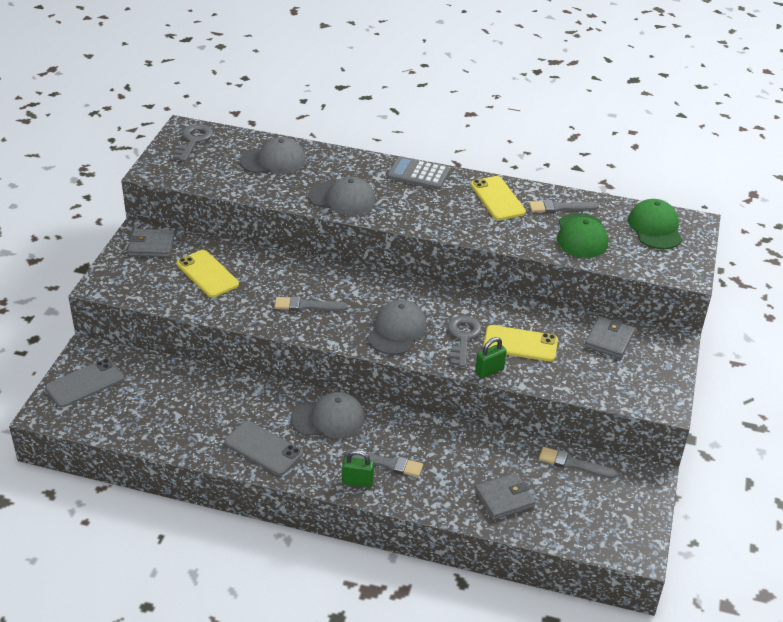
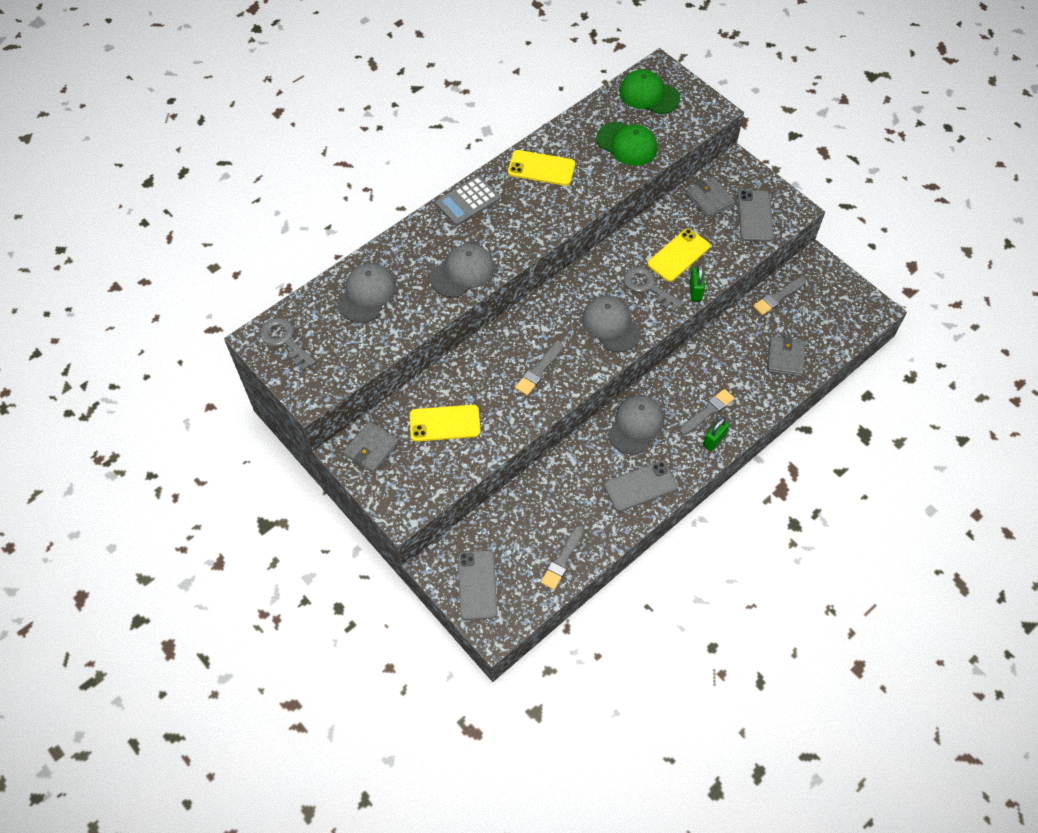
camera: 55 degrees left, 20 degrees up
grey brush [529,200,599,213] -> grey brush moved to [541,525,584,590]
none -> grey phone [737,190,774,242]

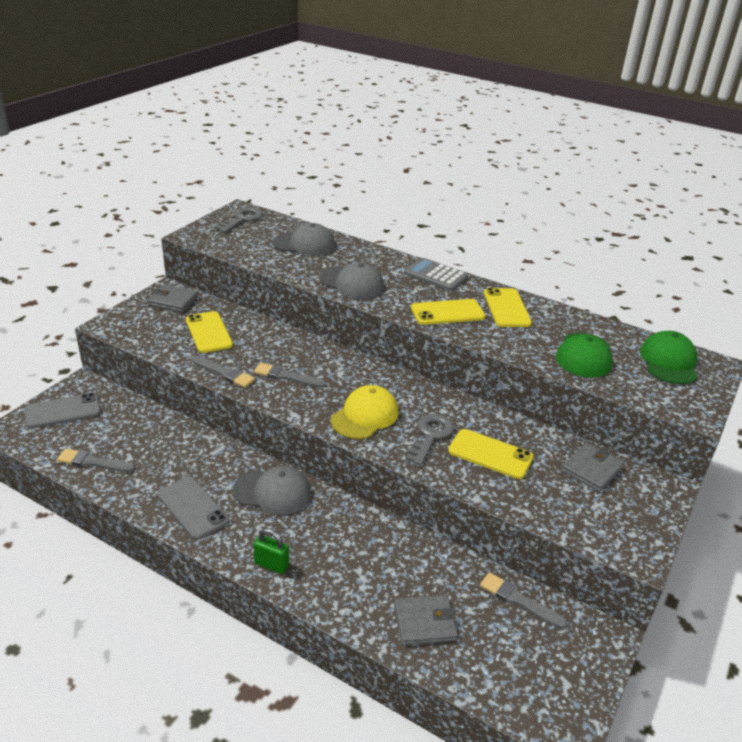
camera: 70 degrees right, 25 degrees down
grey cap [582,296,641,352] -> yellow cap [330,385,399,439]
grey brush [680,389,735,435] -> grey brush moved to [192,356,255,388]
green padlock [689,264,705,301] -> none
grey phone [737,190,774,242] -> none
none -> yellow phone [411,299,485,325]

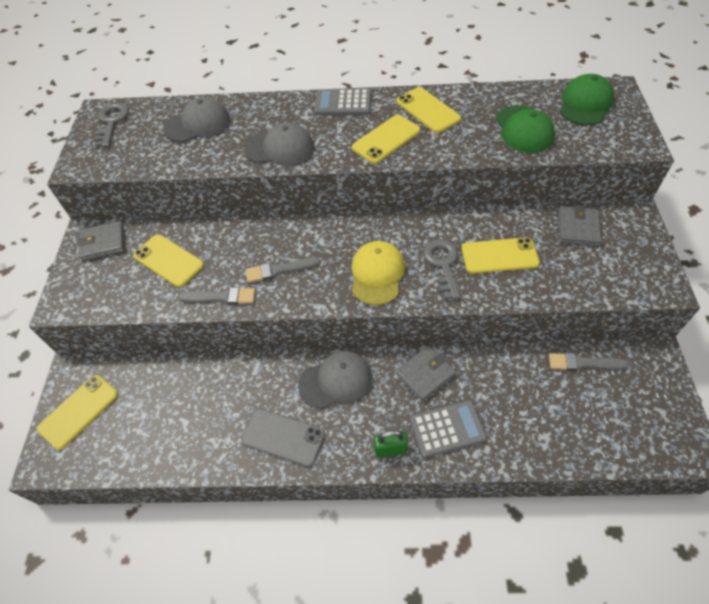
camera: 25 degrees left, 20 degrees up
grey phone [25,393,101,429] -> yellow phone [37,375,118,450]
grey brush [57,449,135,472] -> none
grey wallet [394,595,458,645] -> grey wallet moved to [396,346,456,401]
green cap [640,331,697,384] -> green cap turned 45 degrees clockwise [560,74,614,125]
none -> grey calculator [410,400,487,458]

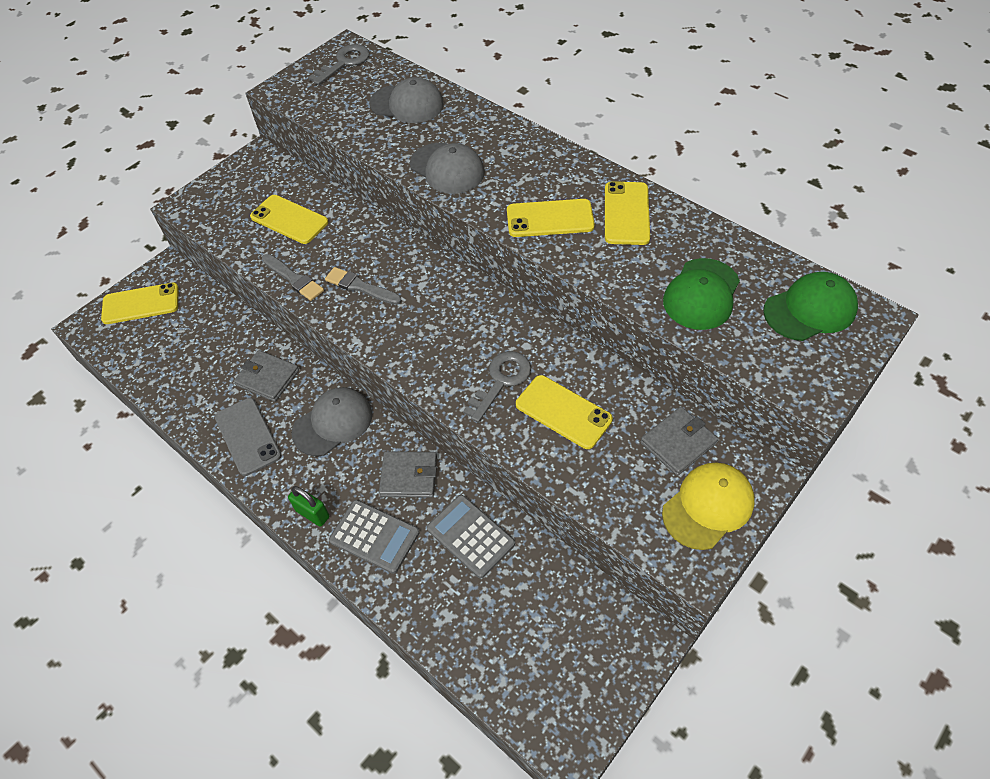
camera: 40 degrees right, 0 degrees up
grey wallet [77,221,124,261] -> grey wallet moved to [234,350,299,402]
yellow phone [133,234,204,287] -> yellow phone turned 45 degrees counterclockwise [250,195,328,244]
grey cap [298,351,372,409] -> grey cap turned 60 degrees counterclockwise [291,387,372,456]
grey calculator [314,89,371,115] -> grey calculator moved to [427,495,515,578]
yellow cap [352,241,405,305] -> yellow cap moved to [662,462,755,550]
grey brush [549,353,630,371] -> none

